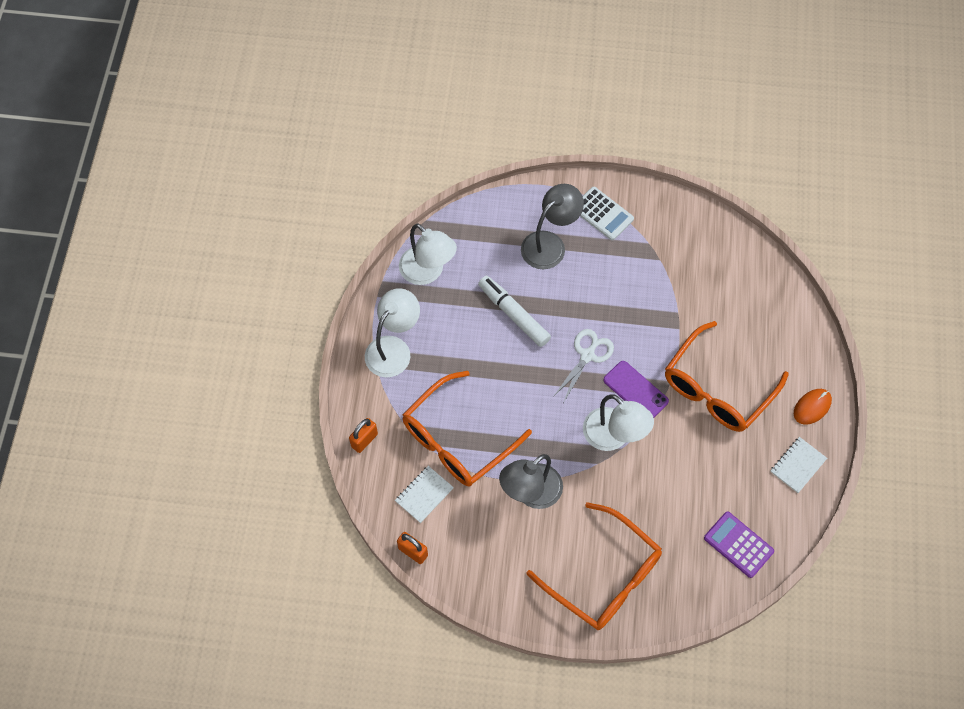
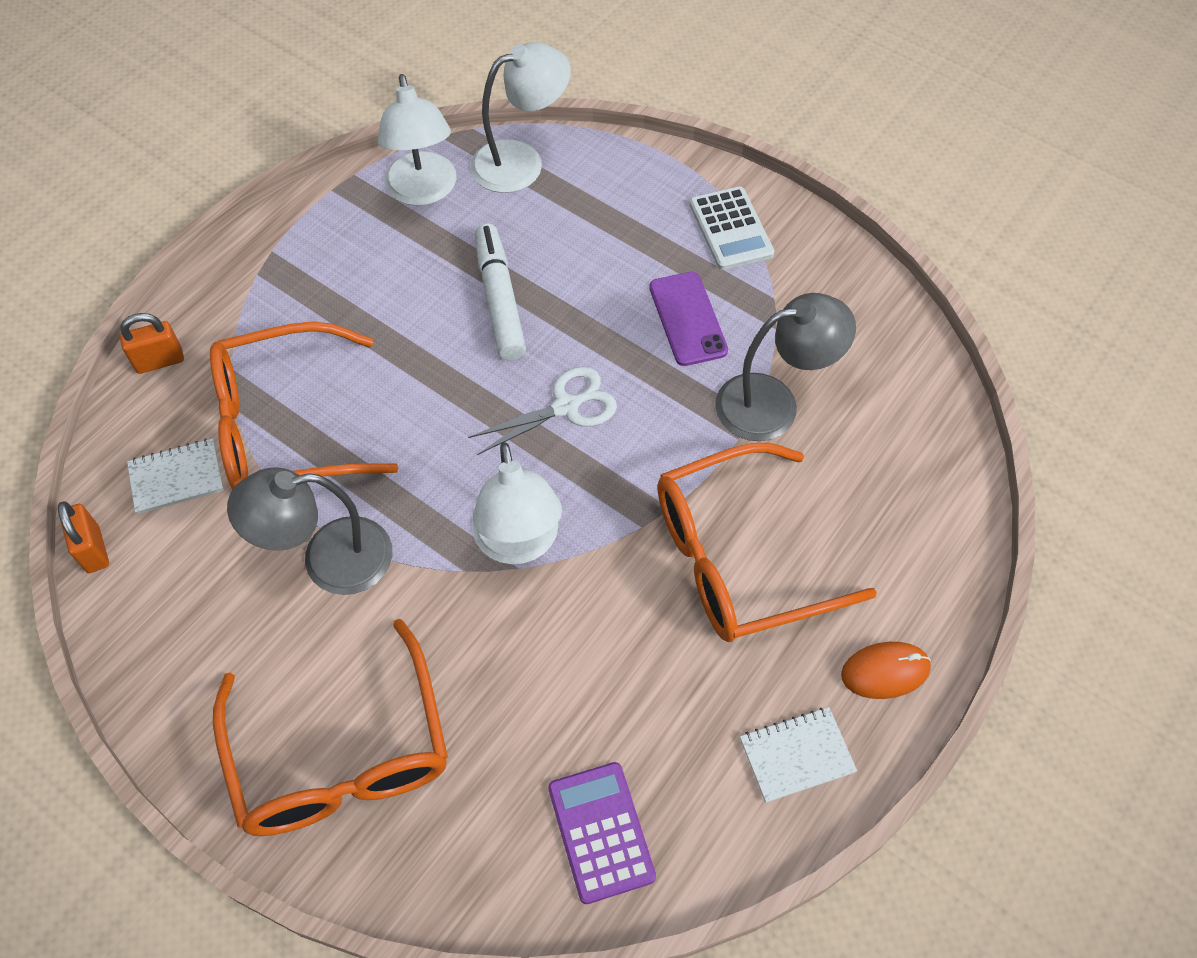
camera: 30 degrees right, 5 degrees down
white lamp [365,288,420,377] -> white lamp moved to [470,42,571,193]
grey lamp [521,184,584,269] -> grey lamp moved to [715,293,856,441]
purple phone [603,361,669,418] -> purple phone moved to [649,272,728,366]

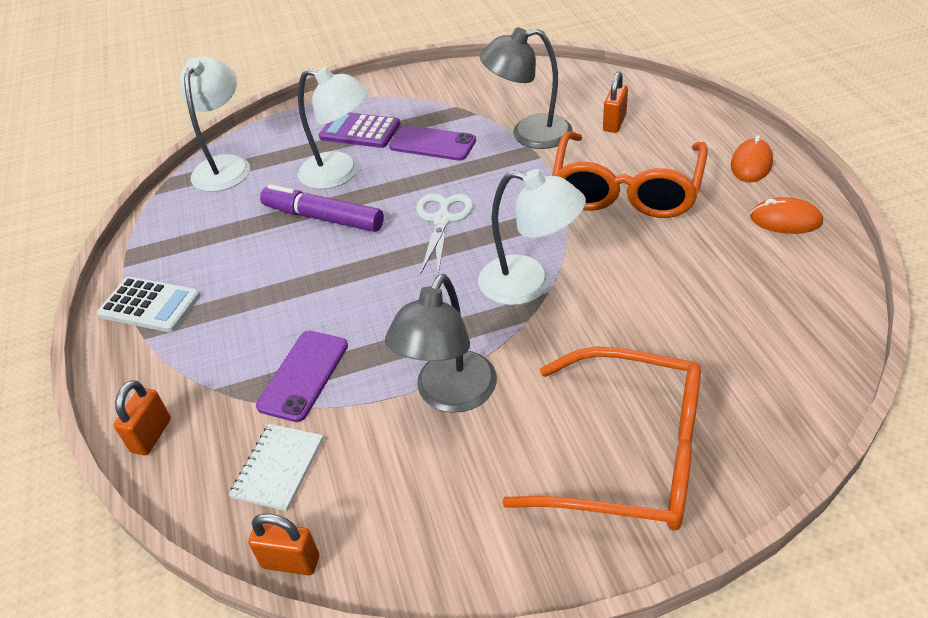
camera: 50 degrees left, 15 degrees down
orange glasses [210,321,398,490] -> purple phone [256,331,348,422]
white lamp [377,74,457,206] -> white lamp moved to [298,67,369,189]
white marker [475,224,526,360] -> purple marker [260,184,384,232]
purple calculator [548,762,656,904] -> purple calculator moved to [319,112,400,148]
white calculator [689,186,774,270] -> white calculator moved to [97,277,201,332]
grey lamp [715,293,856,441] -> grey lamp turned 120 degrees counterclockwise [480,27,573,149]
white notebook [740,707,857,803] -> orange mouse [750,197,823,234]
none -> orange padlock [603,72,628,133]

